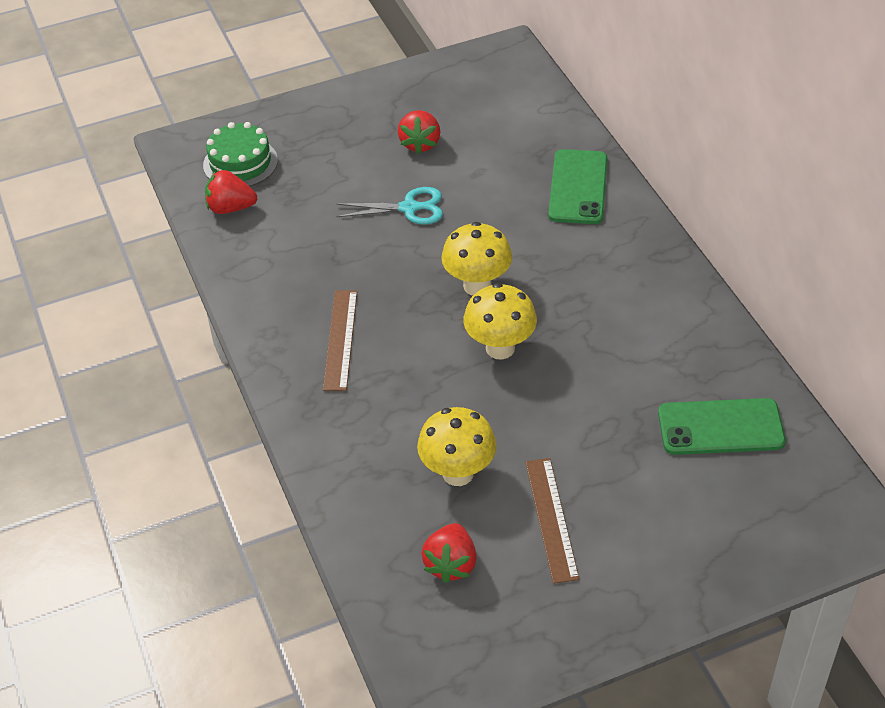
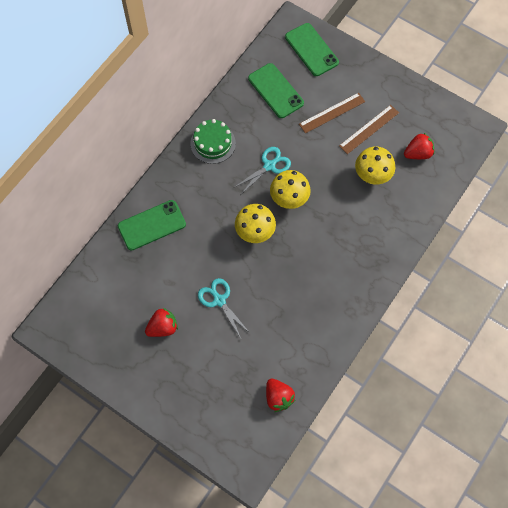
camera: 125 degrees left, 20 degrees up
green cake [203,122,278,186] -> green cake moved to [190,119,236,164]
brown ruler [323,290,357,391] -> brown ruler moved to [299,93,365,133]
none -> turquoise scissors [233,147,291,194]
none -> green phone [285,23,339,76]

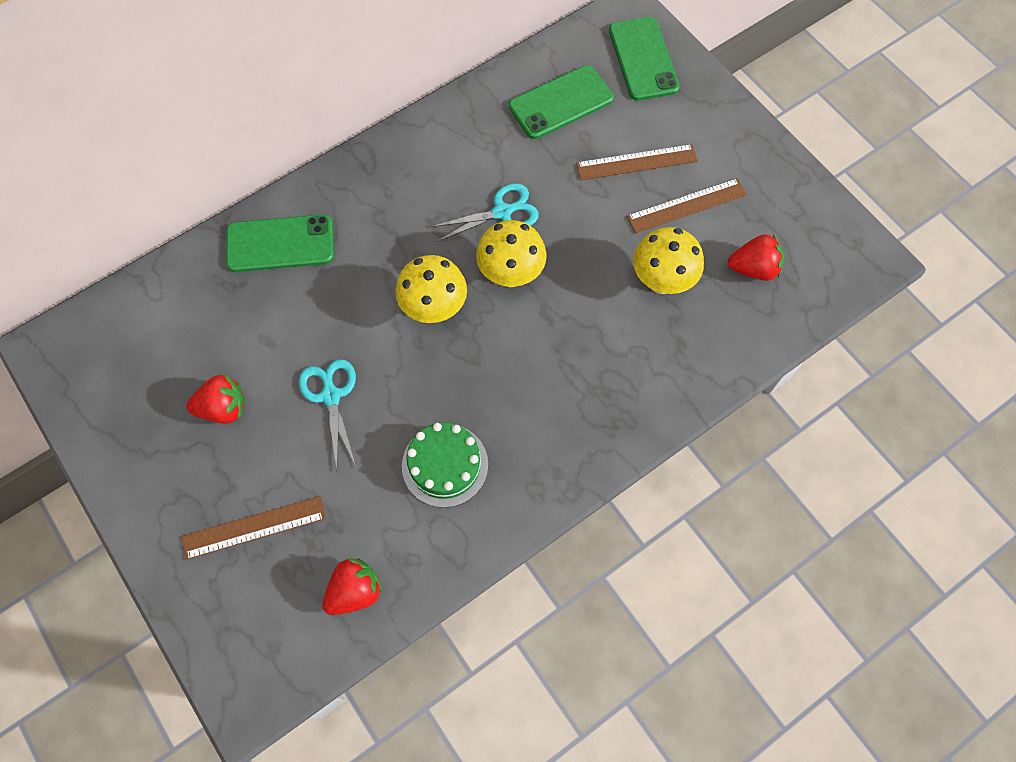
camera: 20 degrees right, 0 degrees up
green cake [190,119,236,164] -> green cake moved to [402,422,488,508]
green phone [248,63,304,118] -> green phone turned 75 degrees clockwise [509,65,614,139]
red strawberry [266,379,295,412] -> red strawberry turned 120 degrees counterclockwise [322,558,383,615]
none -> brown ruler [182,496,326,560]

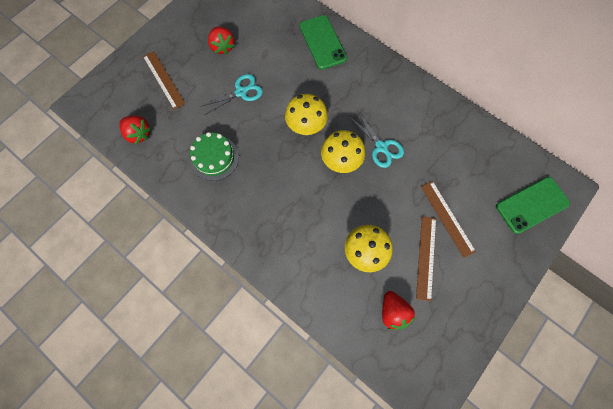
camera: 75 degrees right, 5 degrees up
green phone [509,65,614,139] -> none
brown ruler [627,178,747,233] -> brown ruler turned 45 degrees clockwise [416,216,436,301]

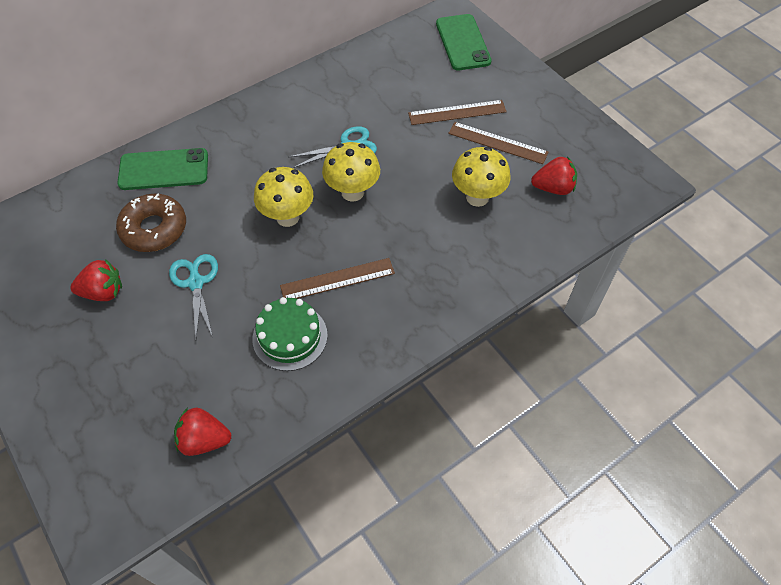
camera: 75 degrees left, 15 degrees down
red strawberry [119,116,151,145] -> red strawberry turned 135 degrees counterclockwise [174,407,231,456]
brown ruler [143,51,185,110] -> brown ruler moved to [280,258,395,299]
none -> brown donut [116,193,186,252]

